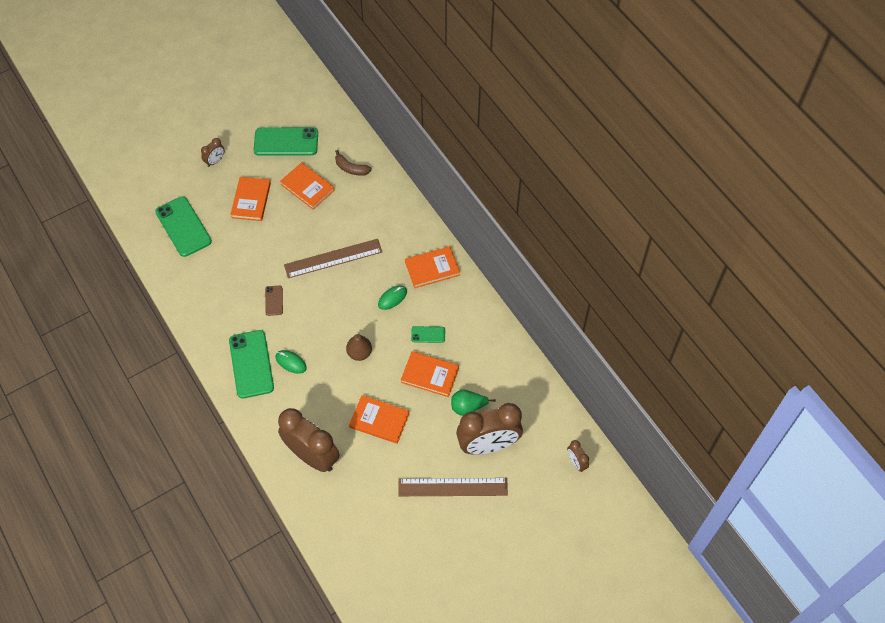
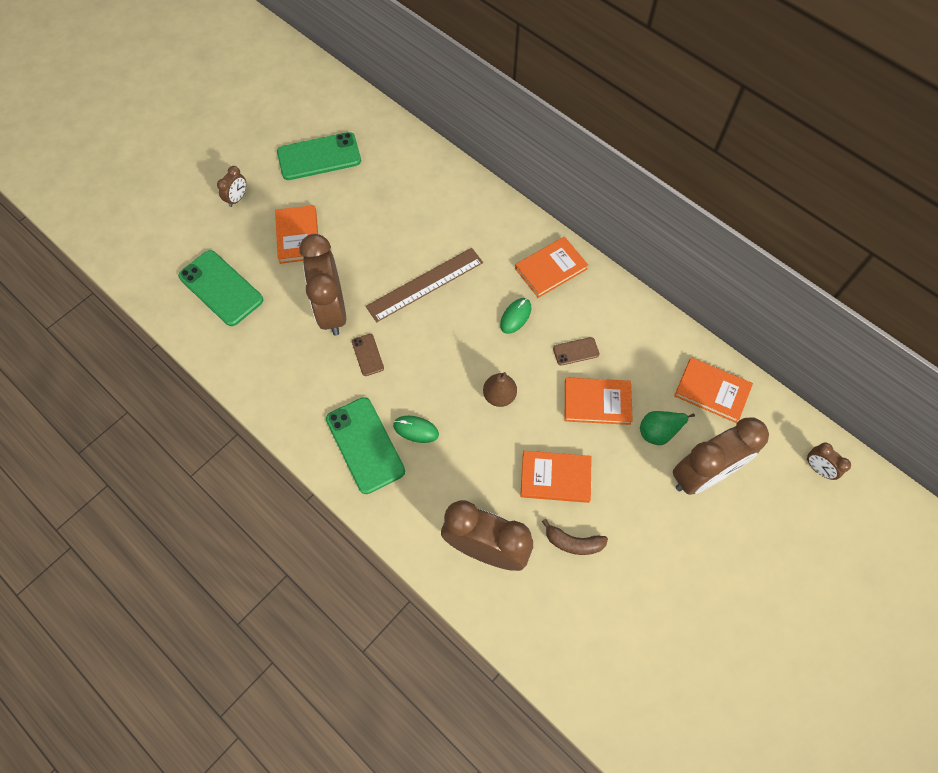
camera: 15 degrees left, 5 degrees up
orange book [280,162,335,210] -> orange book moved to [674,357,753,423]
brown banana [335,150,372,176] -> brown banana moved to [542,519,608,555]
brown ruler [398,478,508,496] -> none
green phone [411,326,445,343] -> brown phone [553,337,599,366]
none -> brown clock [299,234,346,336]

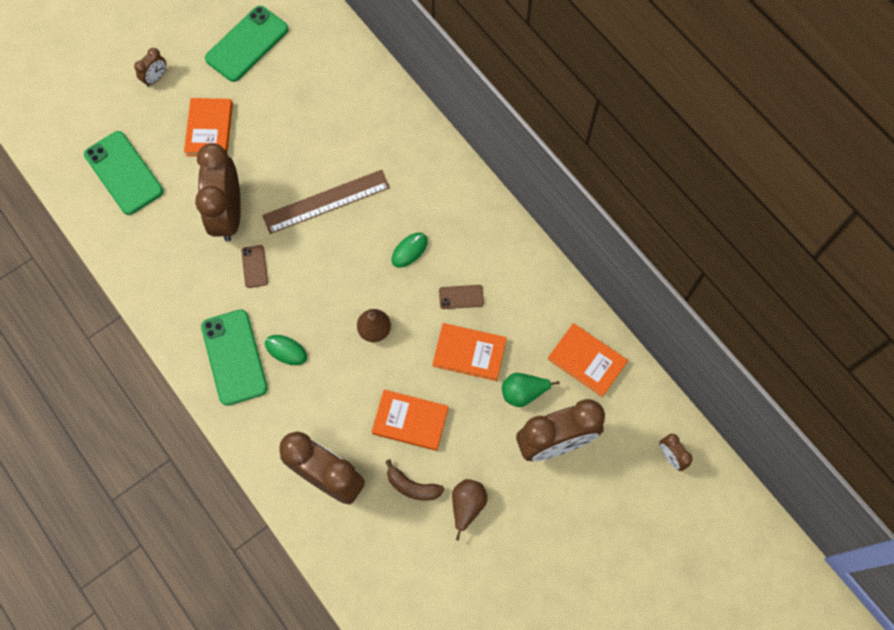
camera: 10 degrees right, 5 degrees up
green phone [277,132,361,180] -> green phone turned 45 degrees counterclockwise [205,6,288,82]
orange book [515,237,588,298] -> none
none -> brown pear [452,479,487,541]

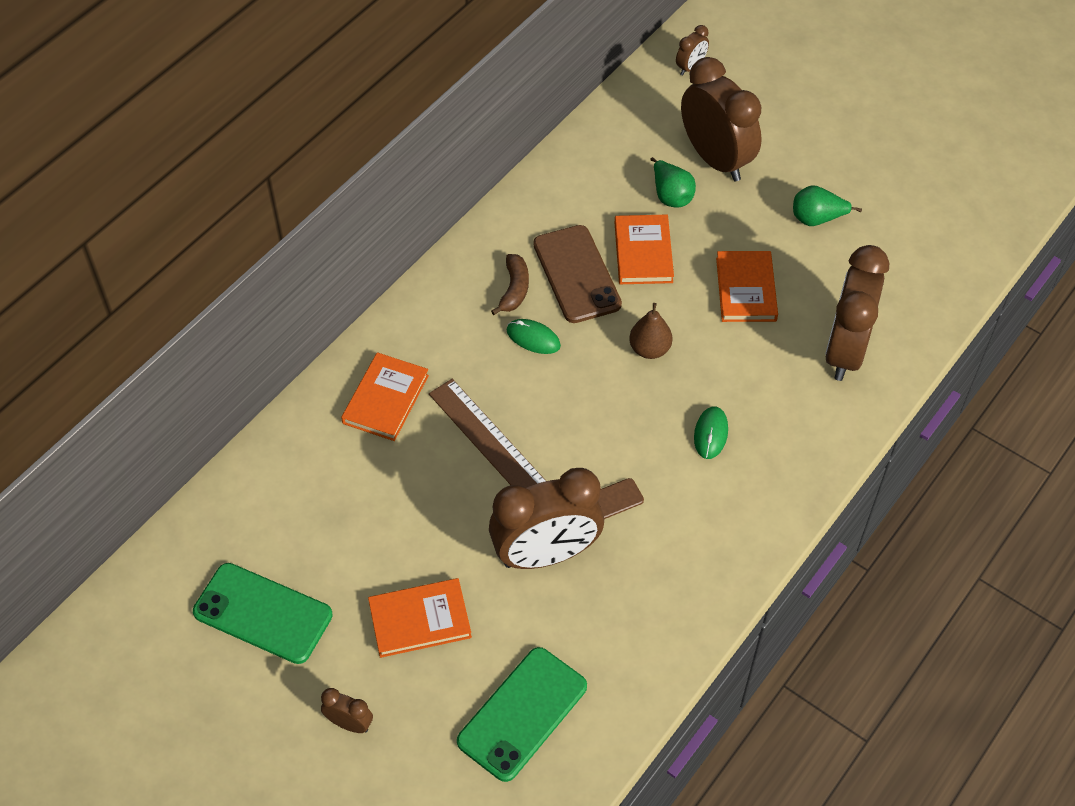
camera: 105 degrees left, 15 degrees down
green phone [201,309,268,406] -> none
brown banana [385,459,444,500] -> brown banana moved to [491,254,529,315]
brown phone [439,285,484,309] -> brown phone [533,225,622,323], size x2.07
brown pear [452,479,487,541] -> green pear [793,185,862,226]
orange book [548,323,628,397] -> orange book moved to [341,352,429,441]

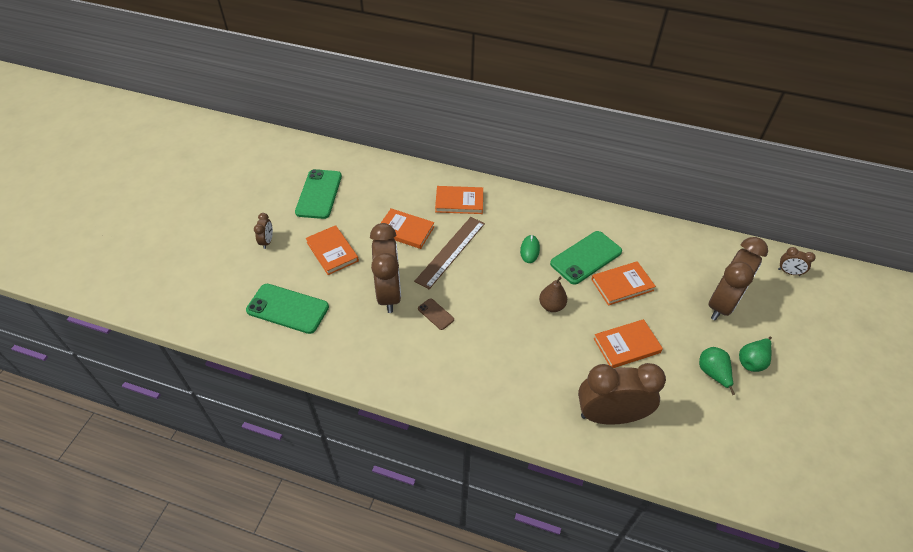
camera: 70 degrees right, 5 degrees down
brown clock [489,468,604,569] -> brown clock turned 150 degrees counterclockwise [370,223,401,313]
brown banana [491,254,529,315] -> none
brown phone [533,225,622,323] -> green phone [550,231,622,285]
green pear [651,157,696,207] -> green pear moved to [739,337,772,372]
green mouse [694,407,728,459] -> none
none -> orange book [381,209,434,249]

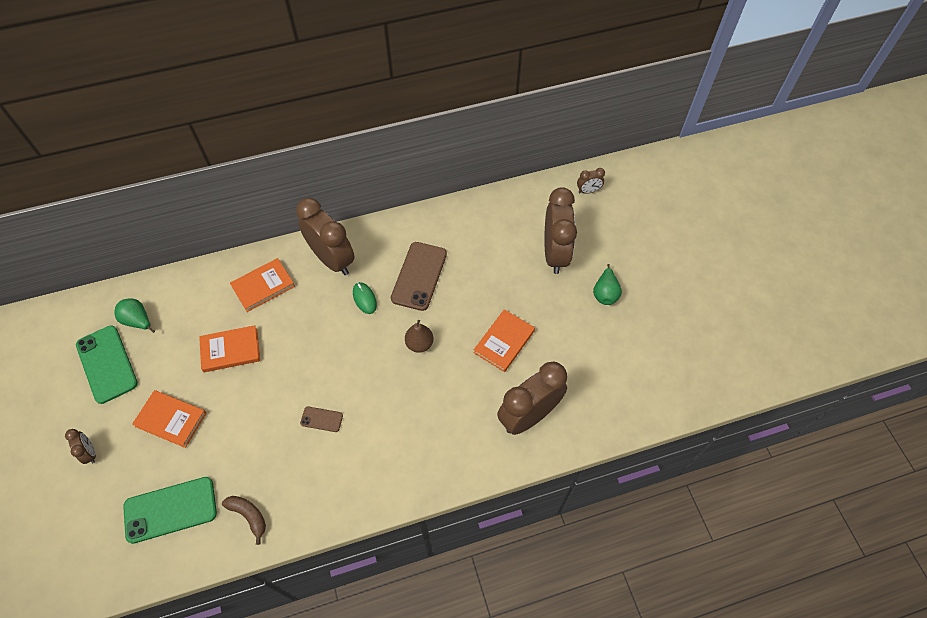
camera: 35 degrees left, 10 degrees up
brown clock [370,223,401,313] -> brown clock moved to [296,198,355,275]
brown ruler [414,217,485,289] -> none
green phone [550,231,622,285] -> brown phone [391,242,447,311]
orange book [591,261,656,306] -> none
green pear [699,347,735,395] -> green pear moved to [115,298,155,333]
none -> brown banana [222,496,266,545]

